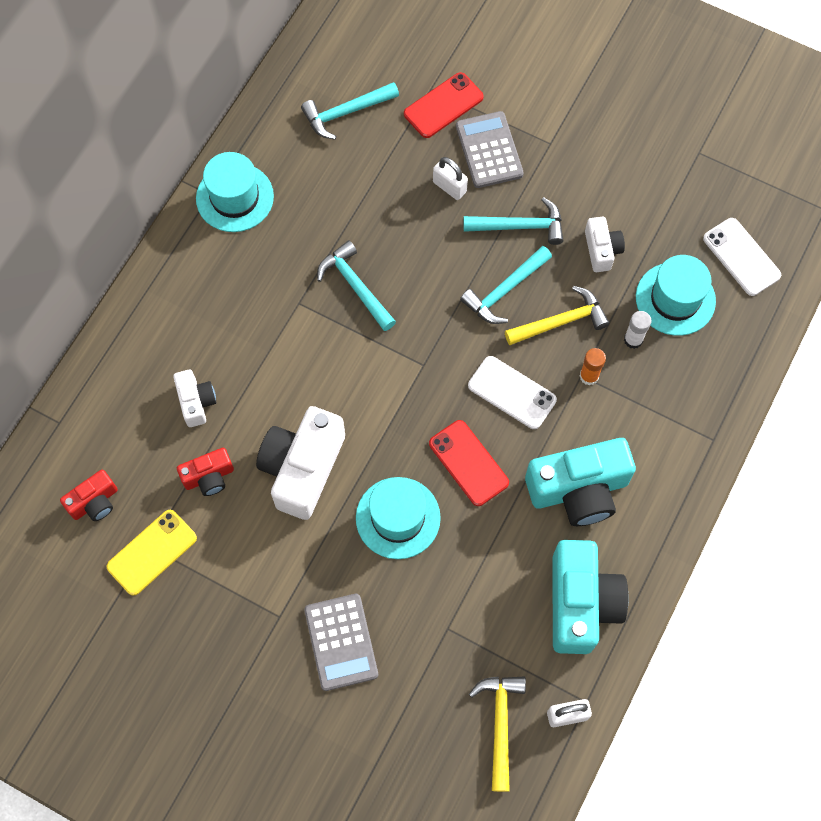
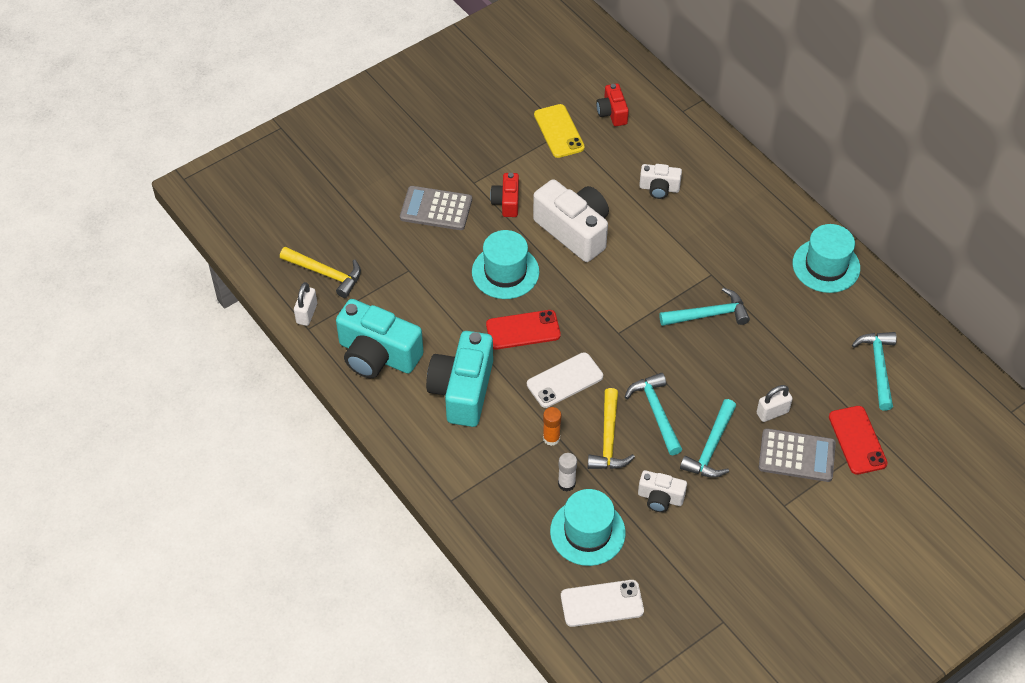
camera: 115 degrees right, 15 degrees down
red camera [177,448,234,496] -> red camera moved to [490,173,519,217]

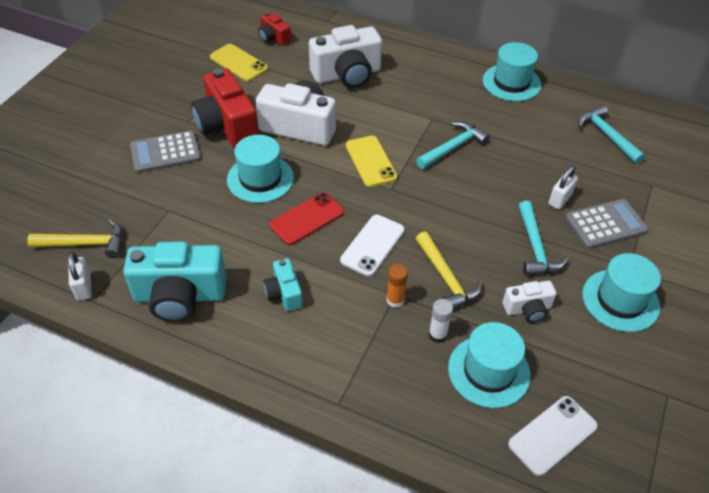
camera: 30 degrees left, 5 degrees down
turquoise camera [426,331,493,427] -> turquoise camera [263,258,303,311], size x0.52
red camera [490,173,519,217] -> red camera [191,68,259,148], size x1.92
turquoise hammer [625,373,682,455] -> none
white camera [639,164,682,199] -> white camera [309,25,382,88], size x1.92
red phone [829,406,888,475] -> none
none -> yellow phone [346,136,397,187]
none -> turquoise hat [582,253,661,332]

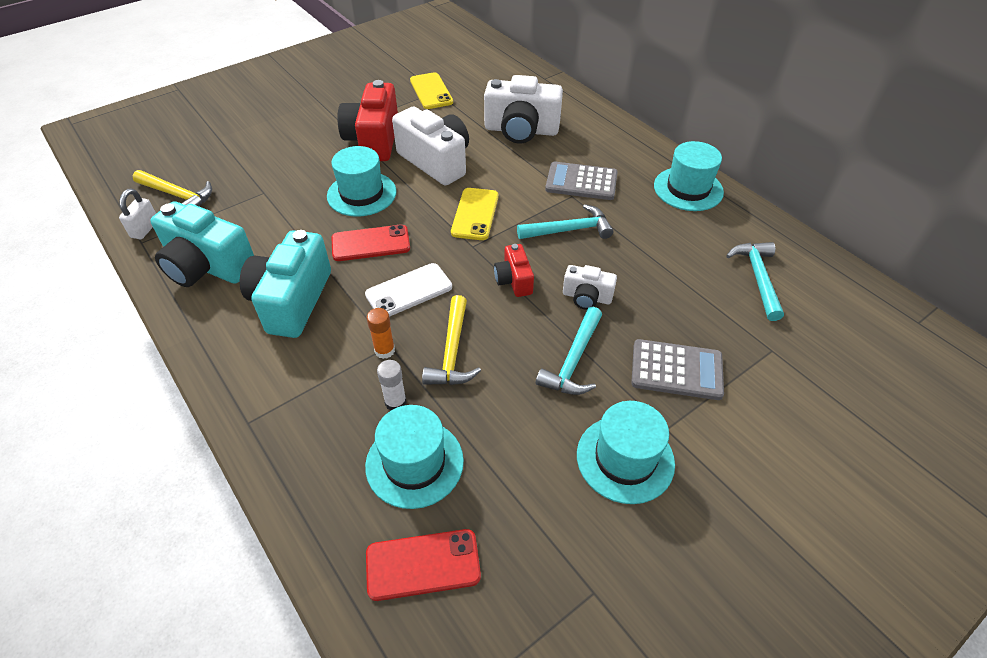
camera: 30 degrees right, 0 degrees up
grey calculator [130,130,201,173] -> grey calculator moved to [545,162,618,200]
red camera [258,12,291,46] -> red camera moved to [494,244,534,297]
turquoise camera [263,258,303,311] -> turquoise camera [240,230,331,338], size x1.92
white camera [503,281,556,323] -> white camera moved to [563,265,617,310]
white phone [508,396,598,476] -> red phone [366,529,481,601]
white padlock [548,165,578,210] -> none

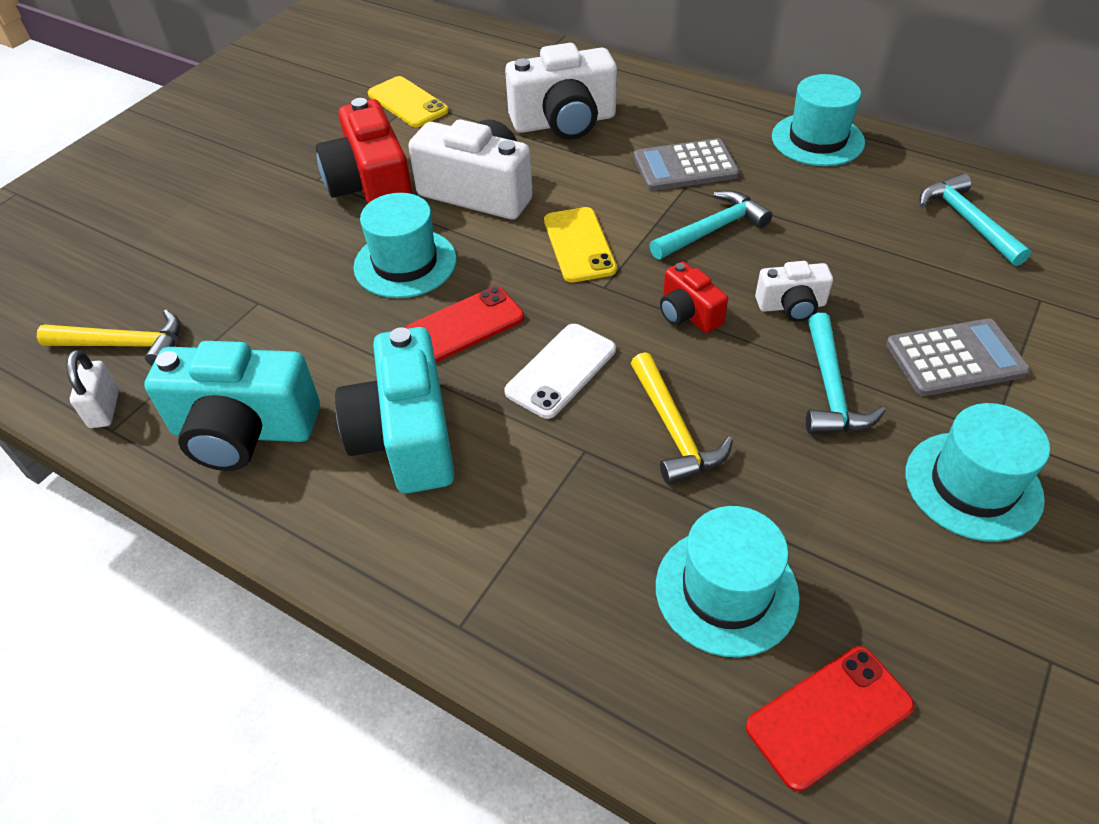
camera: 20 degrees left, 0 degrees up
orange glue stick [367,308,395,359] -> none
white glue stick [377,360,407,411] -> none

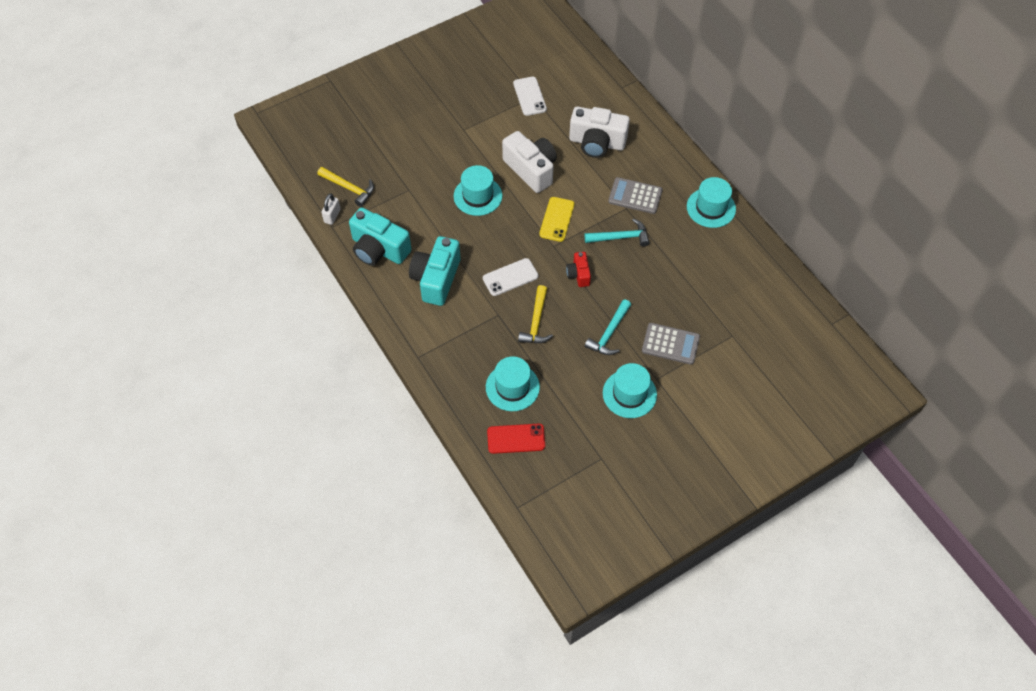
camera: 25 degrees right, 10 degrees up
red camera [316,98,413,204] -> none
yellow phone [368,76,449,127] -> white phone [513,77,547,116]
red phone [405,286,524,362] -> none
white camera [755,261,833,321] -> none
turquoise hammer [920,173,1031,266] -> none

